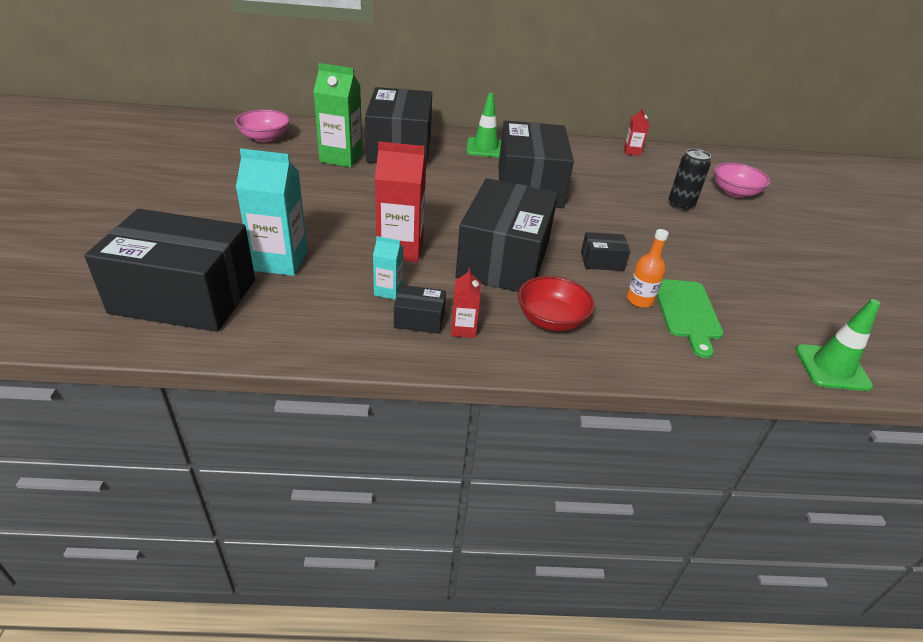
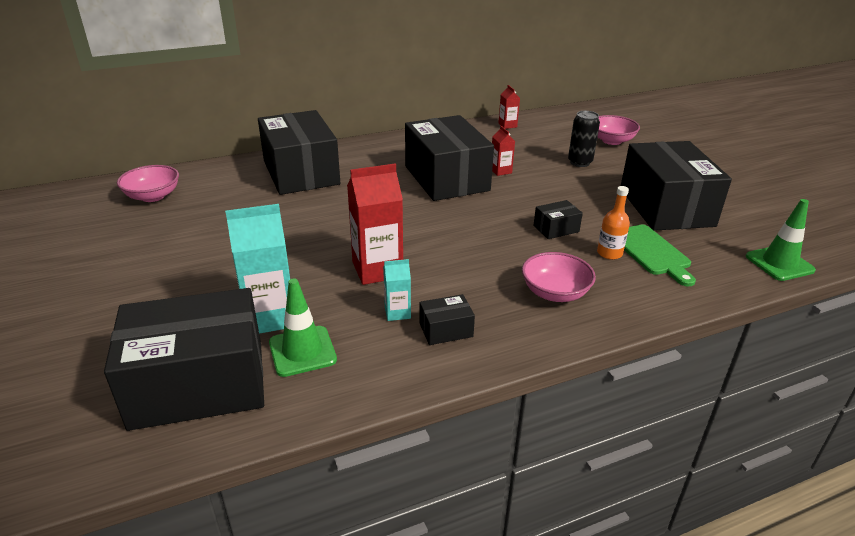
camera: 20 degrees left, 5 degrees down
green carton [313,63,363,167] -> none
red carton [451,268,481,338] -> red carton moved to [492,126,515,176]
black box [456,178,558,292] -> black box moved to [621,141,732,231]
green traffic cone [467,93,501,158] -> green traffic cone moved to [269,279,337,377]
red bowl [518,276,595,331] -> pink bowl [522,252,596,302]

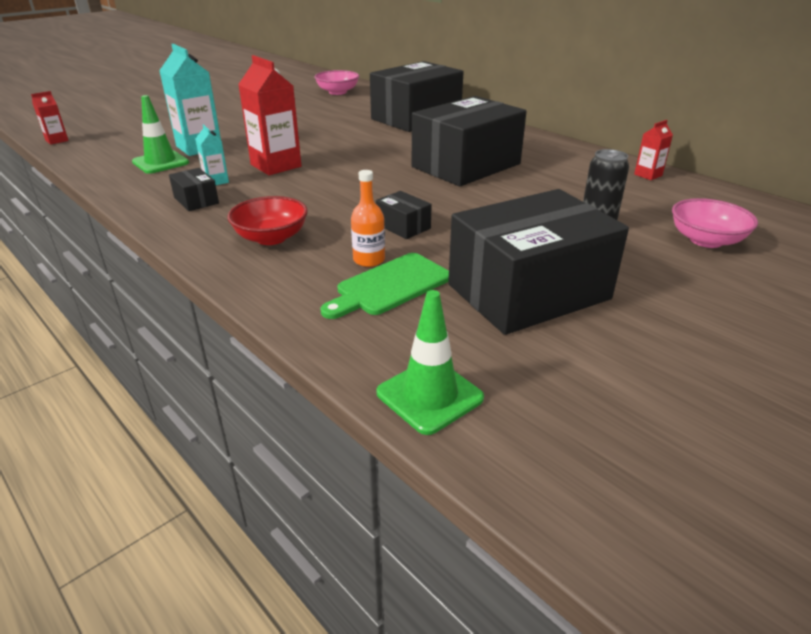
camera: 70 degrees right, 0 degrees up
black box [104,288,264,431] -> none
red carton [492,126,515,176] -> red carton moved to [31,91,69,145]
pink bowl [522,252,596,302] -> red bowl [227,196,308,245]

